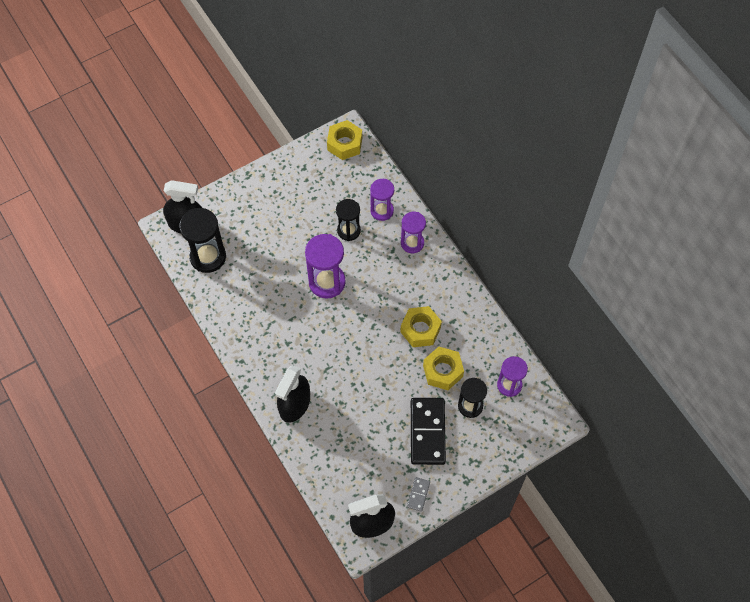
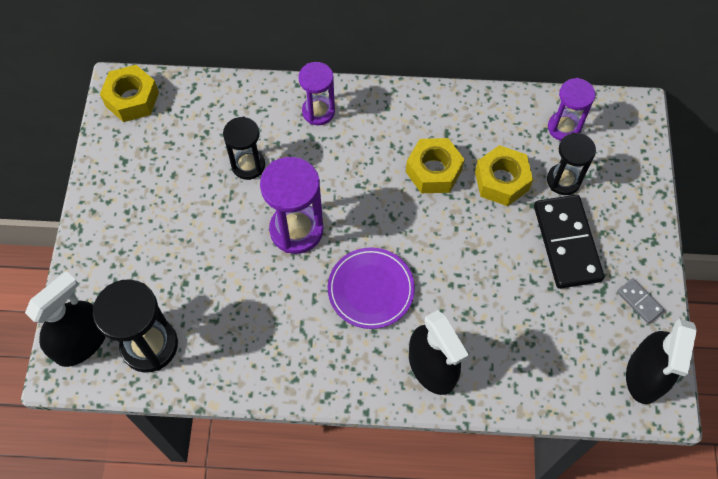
camera: 55 degrees left, 0 degrees up
purple hourglass [370,179,394,221] -> none
black domino [411,398,446,465] -> black domino turned 45 degrees clockwise [534,195,604,289]
none -> purple plate [328,247,415,329]

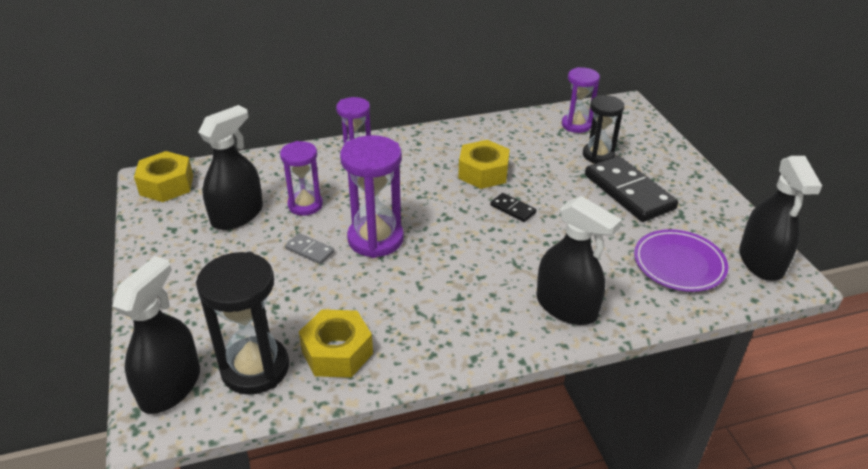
camera: 20 degrees left, 25 degrees down
black hourglass [223,117,265,180] -> purple hourglass [280,141,323,216]
purple plate [328,247,415,329] -> purple plate moved to [634,229,728,292]
yellow nut [475,145,533,206] -> yellow nut moved to [299,309,373,378]
grey domino [617,278,664,324] -> grey domino moved to [285,233,334,264]
none -> black spray bottle [198,105,263,230]
none -> black domino [490,193,536,222]

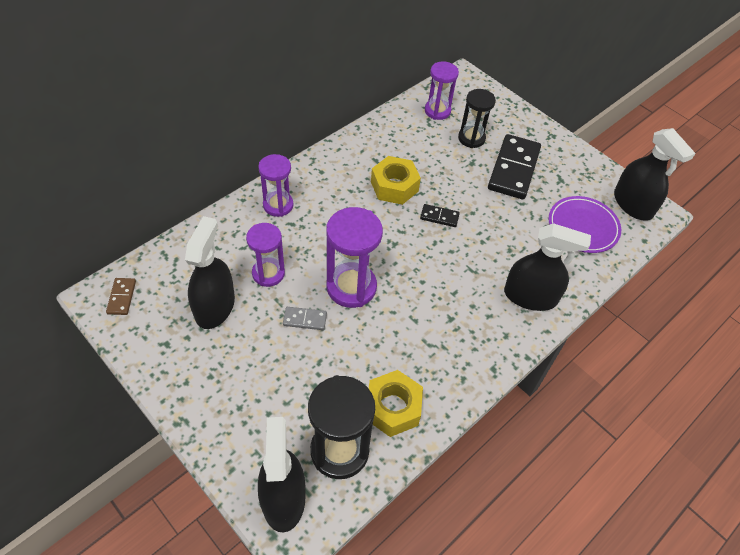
camera: 30 degrees left, 15 degrees up
yellow nut [134,151,193,202] -> brown domino [106,278,136,315]
black domino [585,156,678,222] -> black domino turned 75 degrees clockwise [488,134,541,199]

